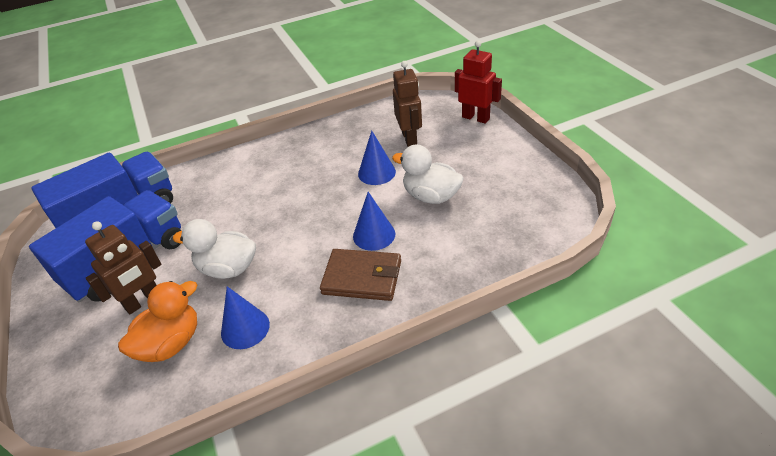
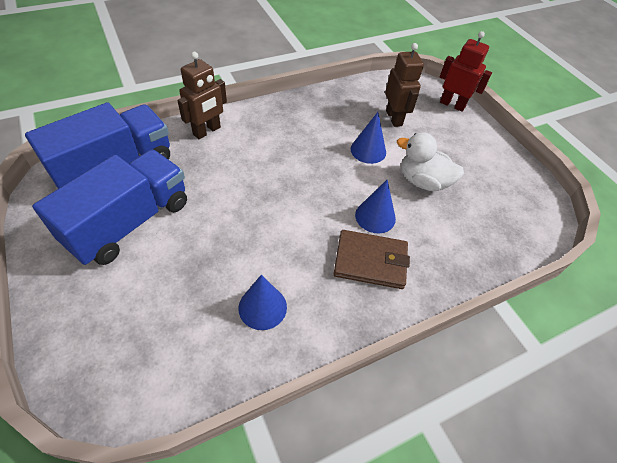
camera: 10 degrees left, 10 degrees up
brown robot [85,221,161,314] -> brown robot moved to [178,52,227,139]
orange duck [118,281,197,362] -> none
white duck [173,219,256,279] -> none

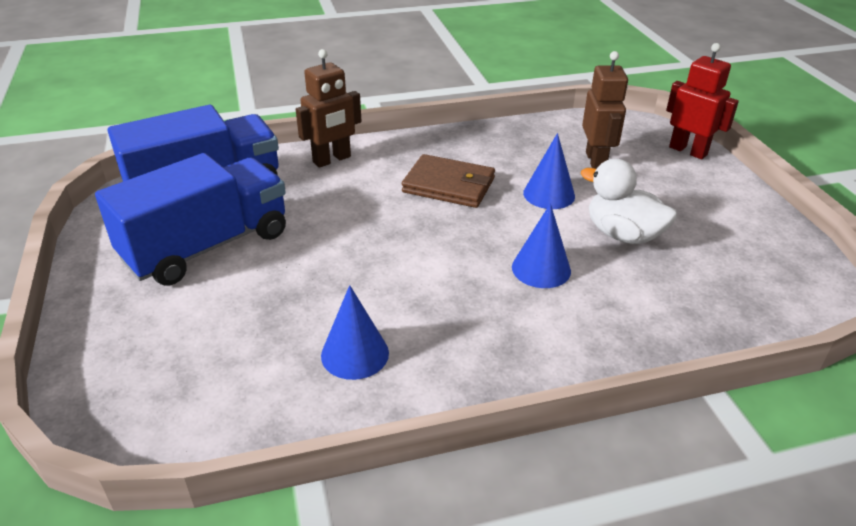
camera: 15 degrees right, 15 degrees down
brown wallet [334,230,410,289] -> brown wallet moved to [402,154,495,208]

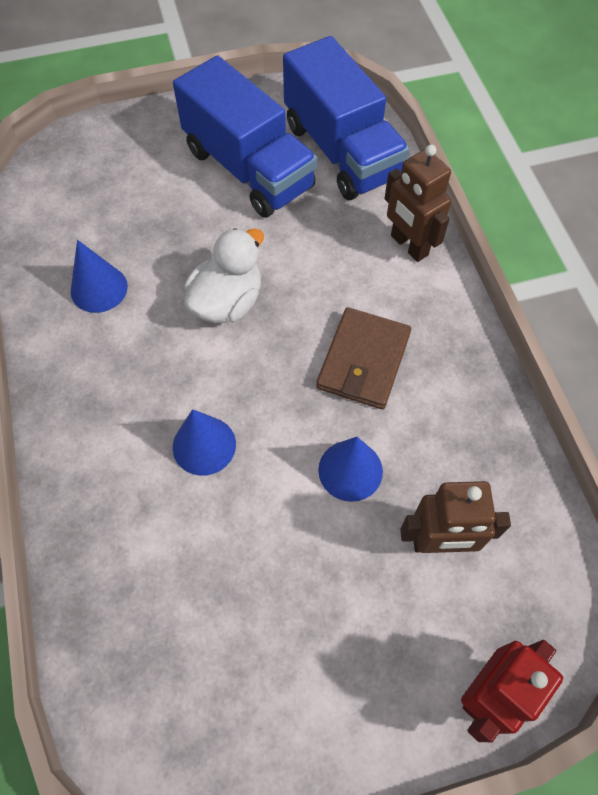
camera: 90 degrees right, 25 degrees up
white duck [581,158,677,244] -> white duck moved to [184,228,264,323]

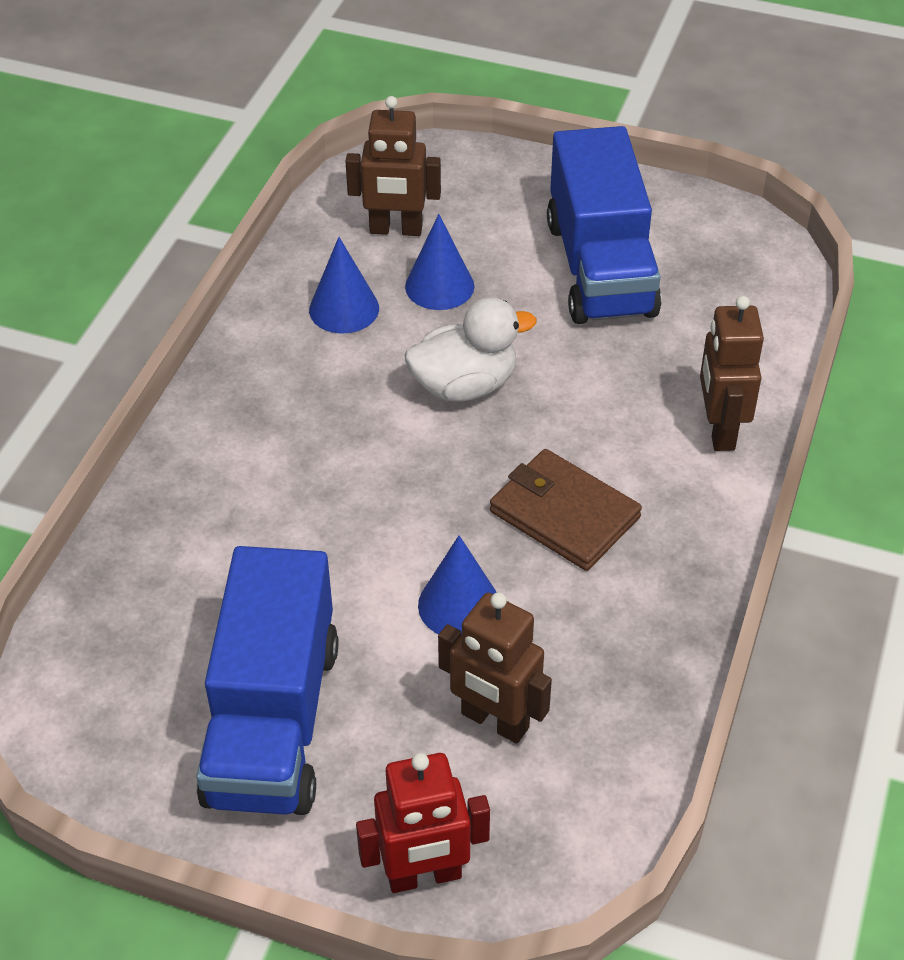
camera: 35 degrees right, 15 degrees down
blue cone [173,409,236,476] -> blue cone moved to [405,214,474,310]
blue truck [283,36,409,200] -> blue truck moved to [196,546,339,815]
brown wallet [316,307,411,409] -> brown wallet turned 75 degrees clockwise [490,449,642,571]
none -> brown robot [345,96,441,236]

